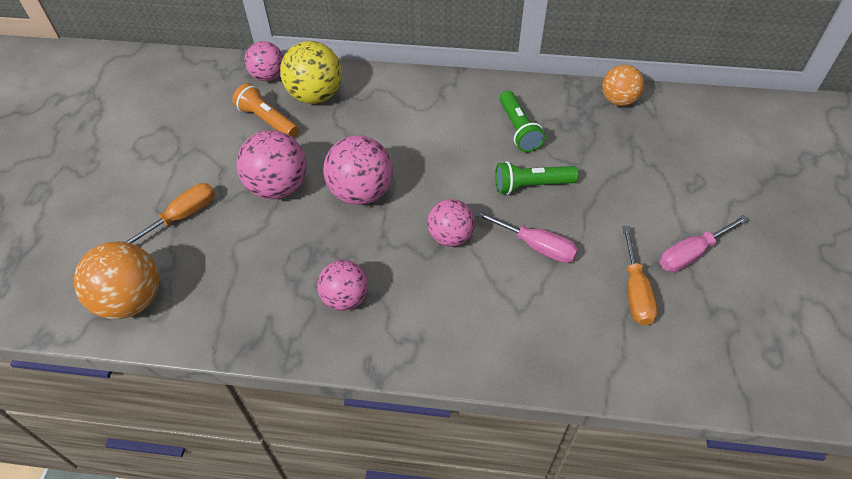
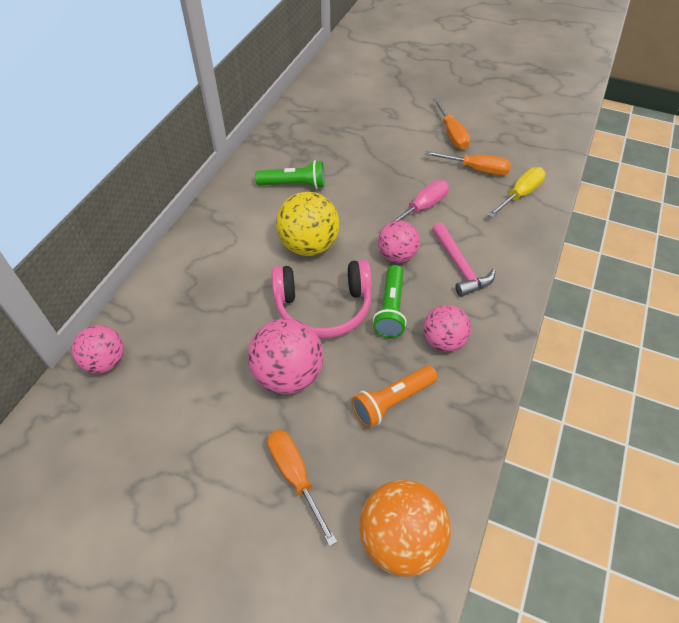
camera: 75 degrees left, 0 degrees up
orange flashlight [233,83,299,138] -> orange flashlight moved to [352,365,438,428]
yellow ball [280,41,342,104] -> yellow ball moved to [276,192,340,256]
pink ball [323,135,393,205] -> pink headphones [271,260,372,338]
green flashlight [495,161,579,195] -> green flashlight moved to [373,265,407,338]
orange ball [602,65,644,106] -> none
pink screwdriver [660,215,749,272] -> orange screwdriver [433,98,470,150]
none -> pink hammer [432,222,495,297]
none -> yellow screwdriver [488,167,546,218]

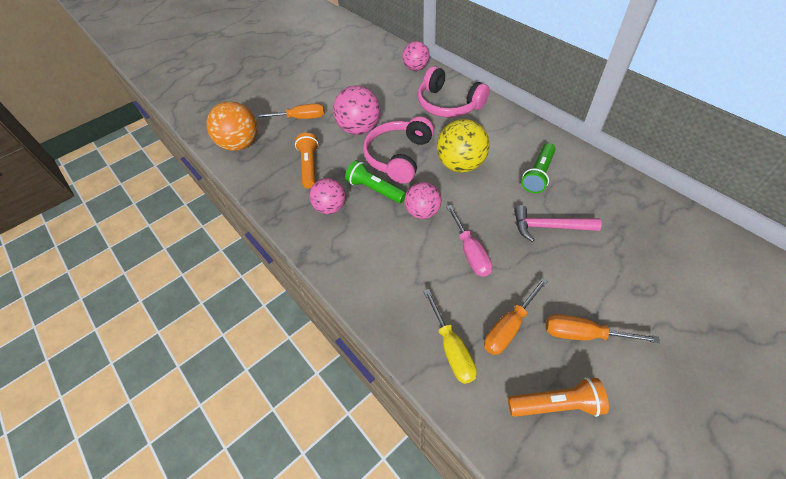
camera: 120 degrees right, 0 degrees up
pink hammer [432,222,495,297] -> pink hammer moved to [514,205,602,242]
none -> pink headphones [417,66,490,117]
none -> orange flashlight [508,377,609,417]

